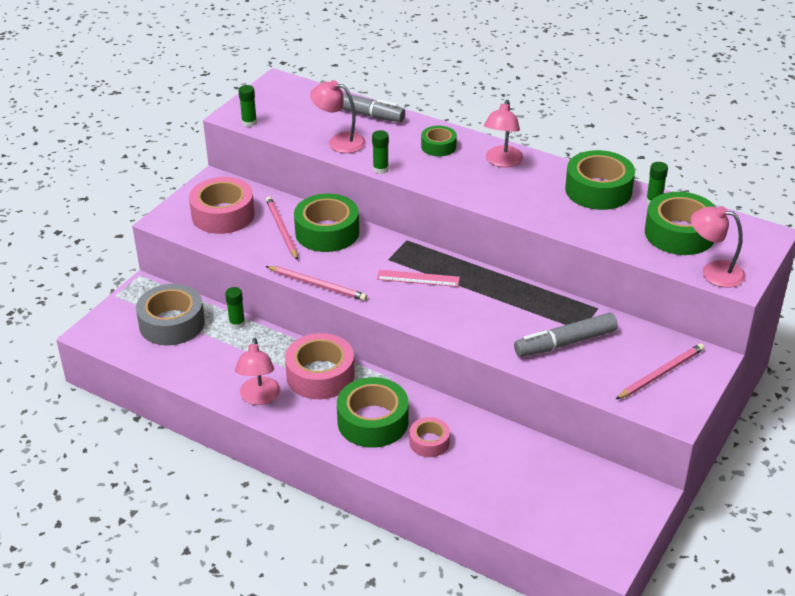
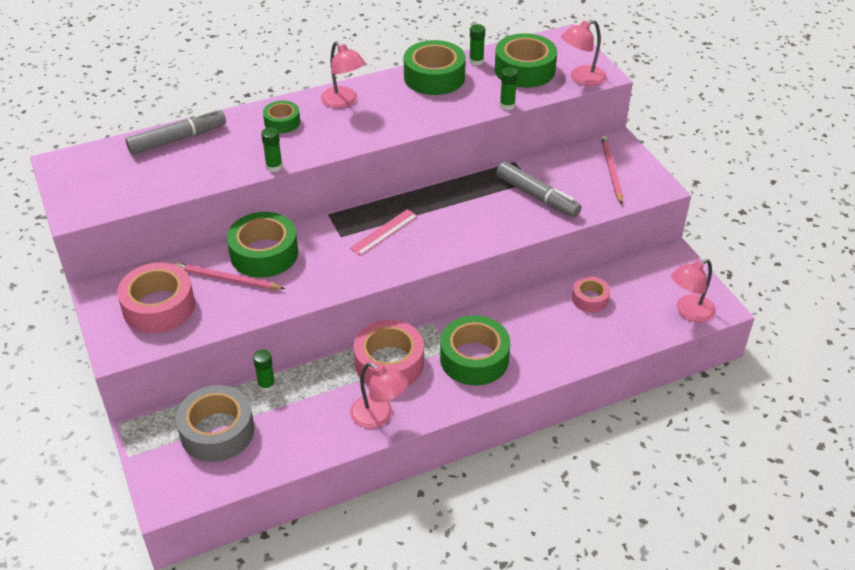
camera: 55 degrees left, 5 degrees up
green glue stick [238,85,257,127] -> green glue stick moved to [500,67,518,110]
pink pencil [266,266,367,301] -> none
pink lamp [310,80,366,153] -> pink lamp moved to [671,259,716,322]
pink tape [409,417,450,457] -> pink tape moved to [572,276,610,312]
grey marker [514,313,618,357] -> grey marker turned 60 degrees counterclockwise [496,162,581,218]

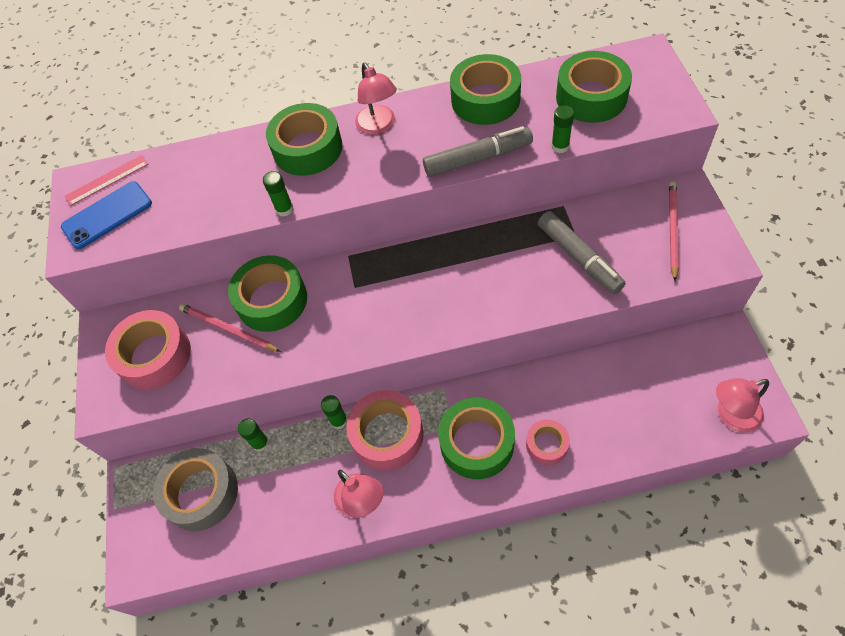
camera: 20 degrees right, 15 degrees up
grey marker [126,108,226,155] -> grey marker moved to [423,126,533,177]
green tape [263,100,300,133] -> green tape [266,103,343,176], size x1.80
pink ruler [350,209,418,256] -> pink ruler moved to [65,155,148,206]
green glue stick [469,24,485,66] -> green glue stick moved to [321,395,347,429]
pink lamp [561,20,606,86] -> none
pink tape [572,276,610,312] -> pink tape moved to [526,420,570,465]
none -> blue phone [61,181,152,249]

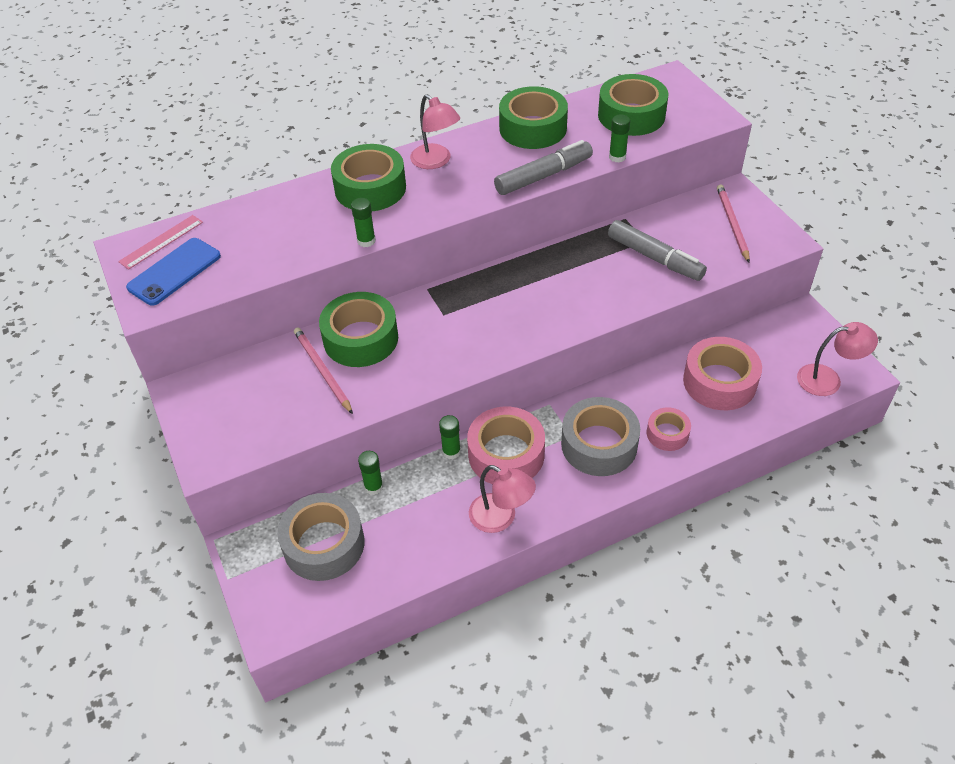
camera: 20 degrees left, 10 degrees down
pink tape [105,310,191,390] -> pink tape moved to [683,337,762,410]
pink pencil [179,304,281,352] -> pink pencil turned 45 degrees clockwise [294,328,353,414]
green tape [438,398,515,479] -> grey tape [561,397,640,476]
pink lamp [716,378,769,432] -> pink lamp turned 150 degrees counterclockwise [797,322,878,396]

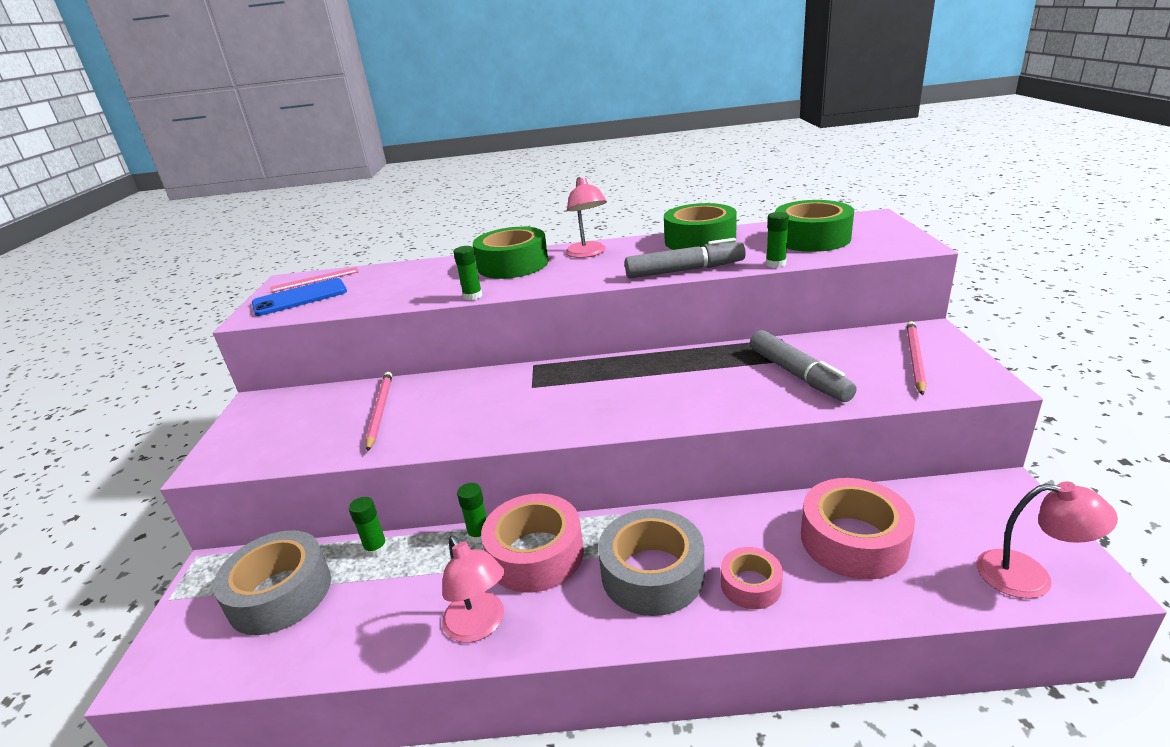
camera: 25 degrees right, 20 degrees down
green tape [319,292,398,367] -> none

